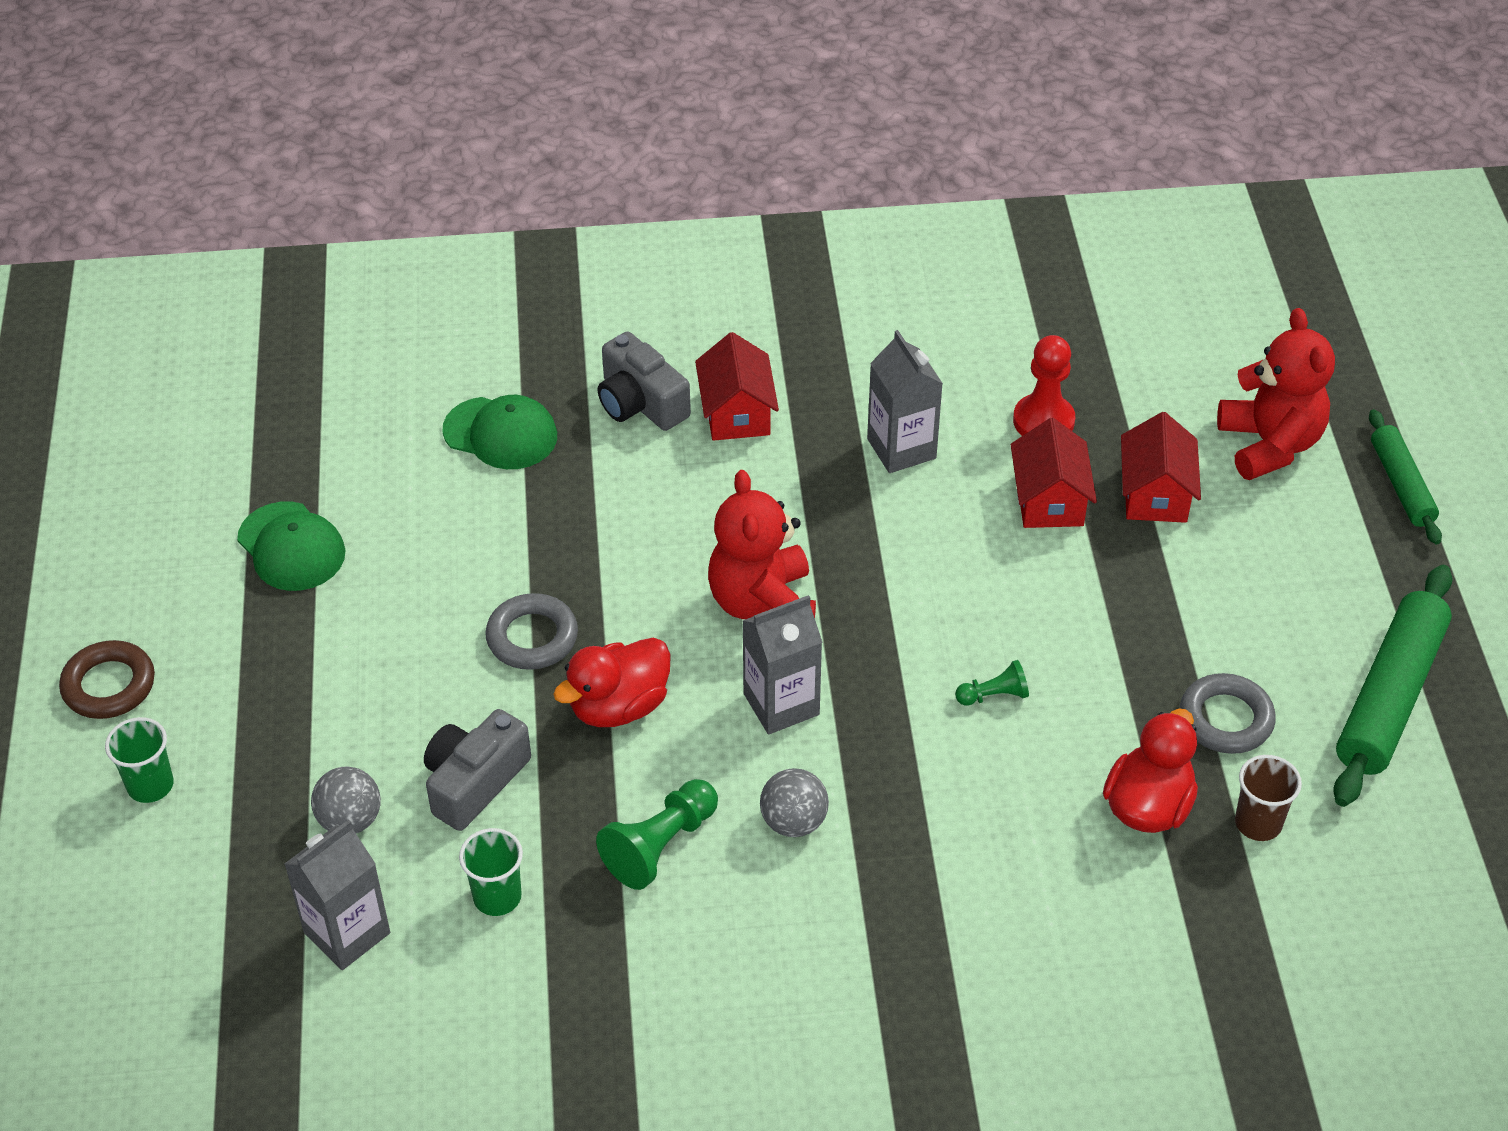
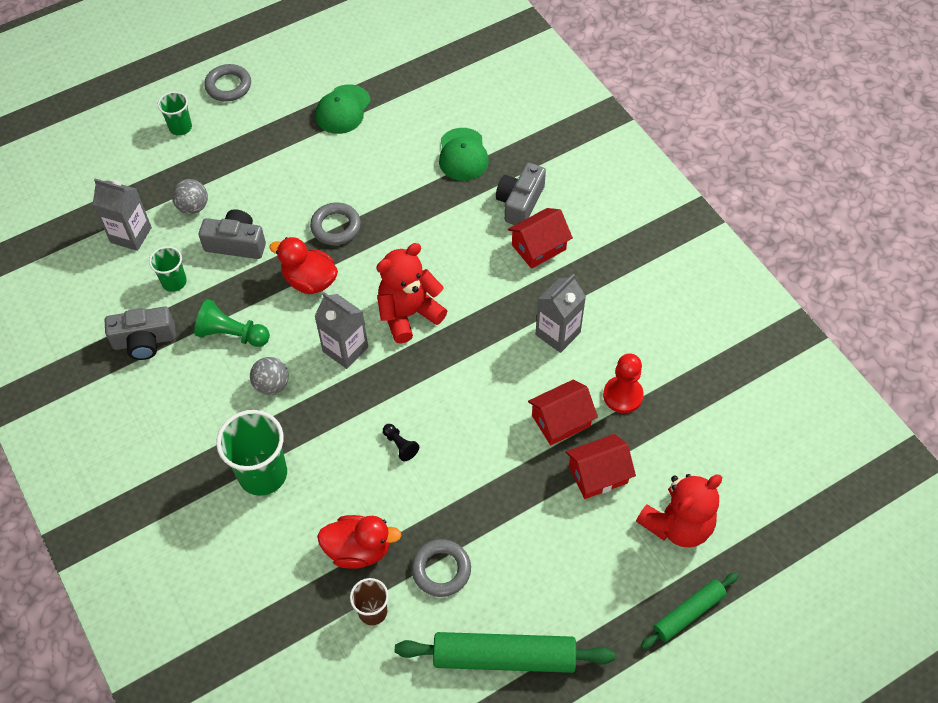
camera: 65 degrees right, 10 degrees up
brown ring [59,640,155,719] -> grey ring [204,64,251,102]
green pawn [955,660,1029,706] -> black pawn [383,424,419,461]
none -> grey camera [105,306,176,360]
none -> green cup [216,410,287,496]

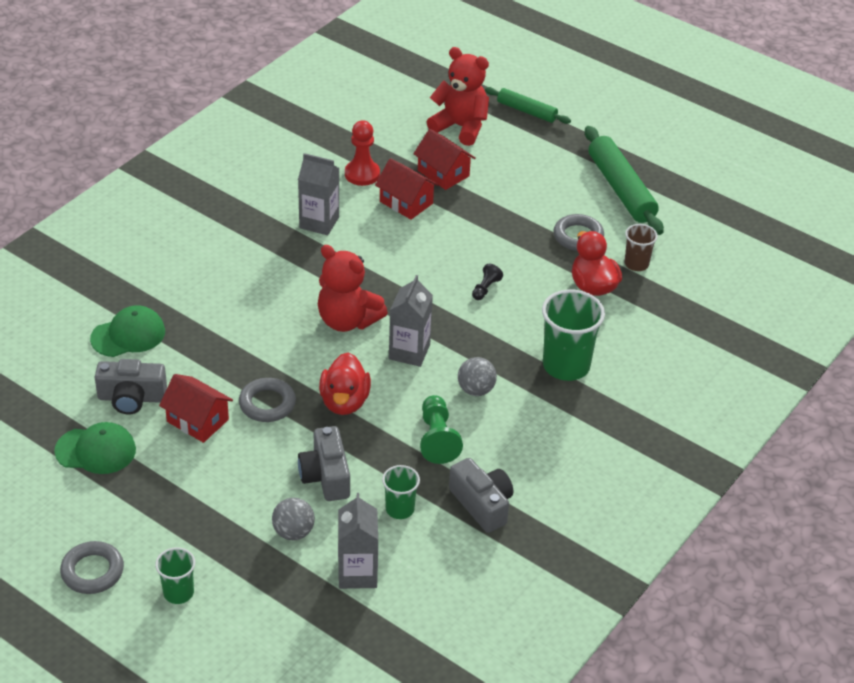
camera: 115 degrees left, 15 degrees down
grey camera [496,163,546,225] -> grey camera moved to [95,359,167,415]
red house [508,208,573,269] -> red house moved to [159,374,233,443]

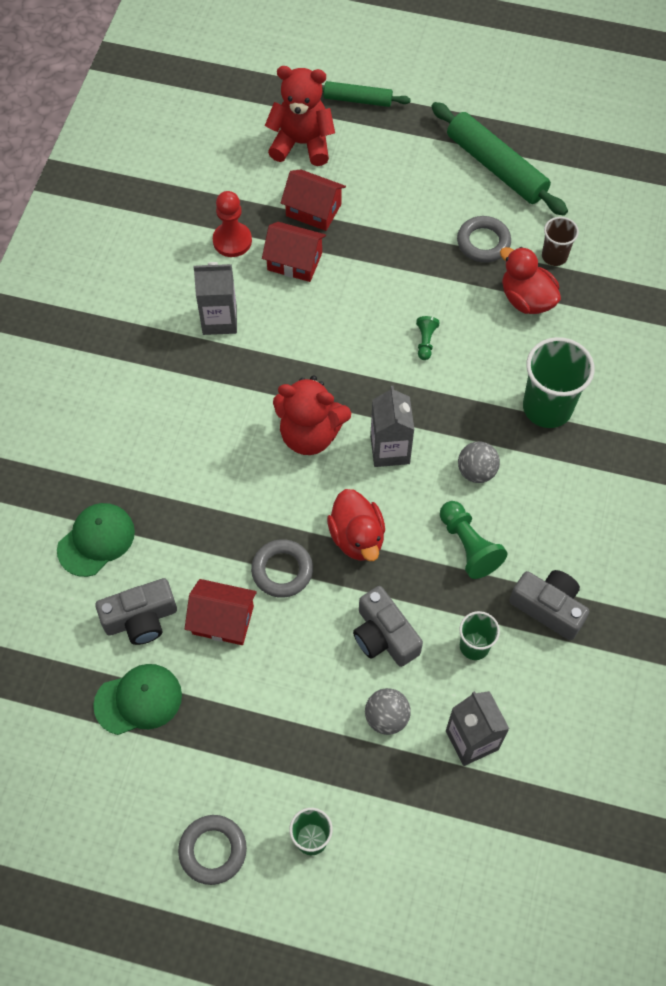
camera: 20 degrees left, 20 degrees up
black pawn [472,264,503,300] -> green pawn [416,316,440,360]

